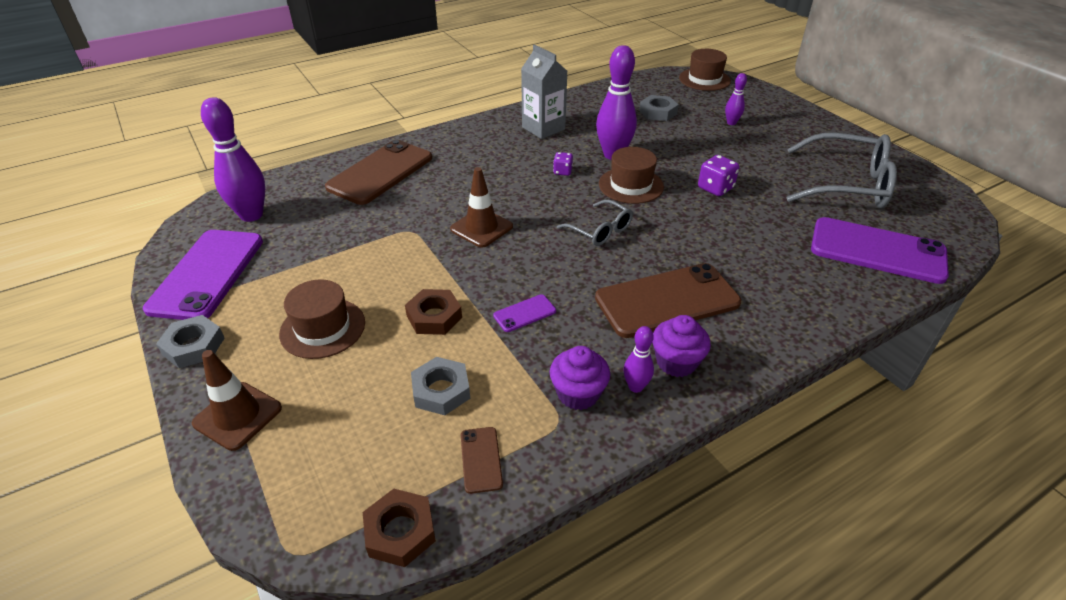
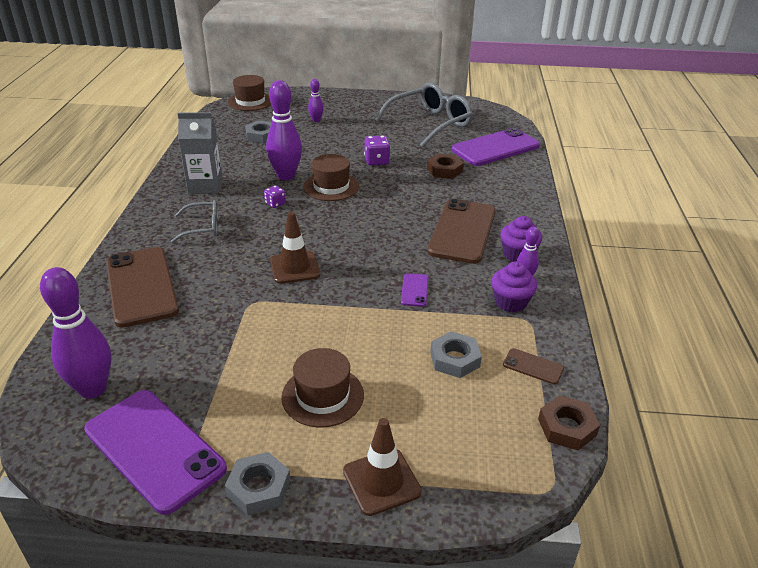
camera: 55 degrees left, 5 degrees down
brown nut [405,289,462,335] -> brown nut moved to [427,154,464,179]
grey glasses [557,200,633,246] -> grey glasses moved to [171,200,218,243]

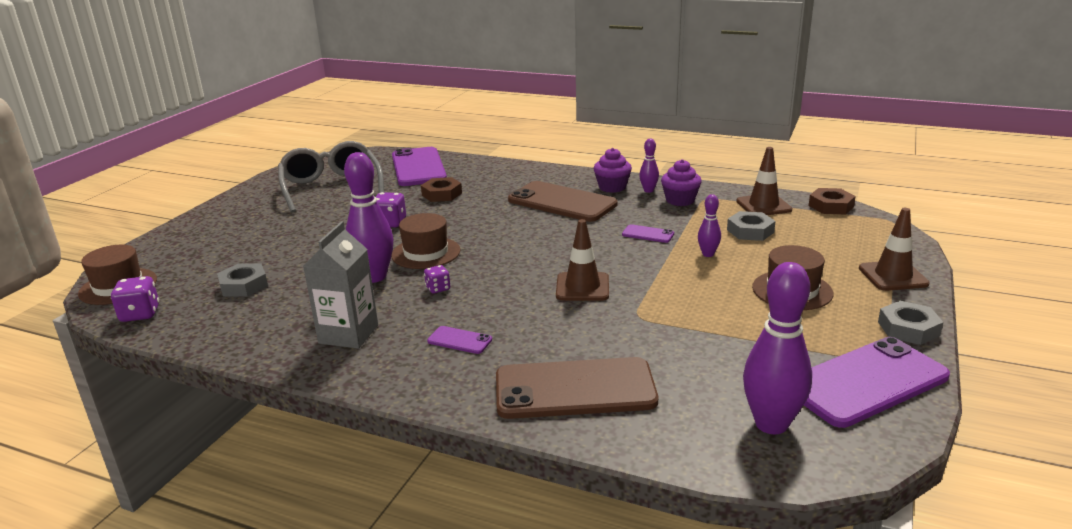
camera: 70 degrees left, 10 degrees down
grey glasses [171,200,218,243] -> purple phone [427,326,492,354]
purple bowling pin [308,79,324,122] -> purple bowling pin moved to [698,194,721,257]
brown phone [503,348,564,384] -> brown traffic cone [736,147,792,215]
none -> purple dice [111,276,159,322]

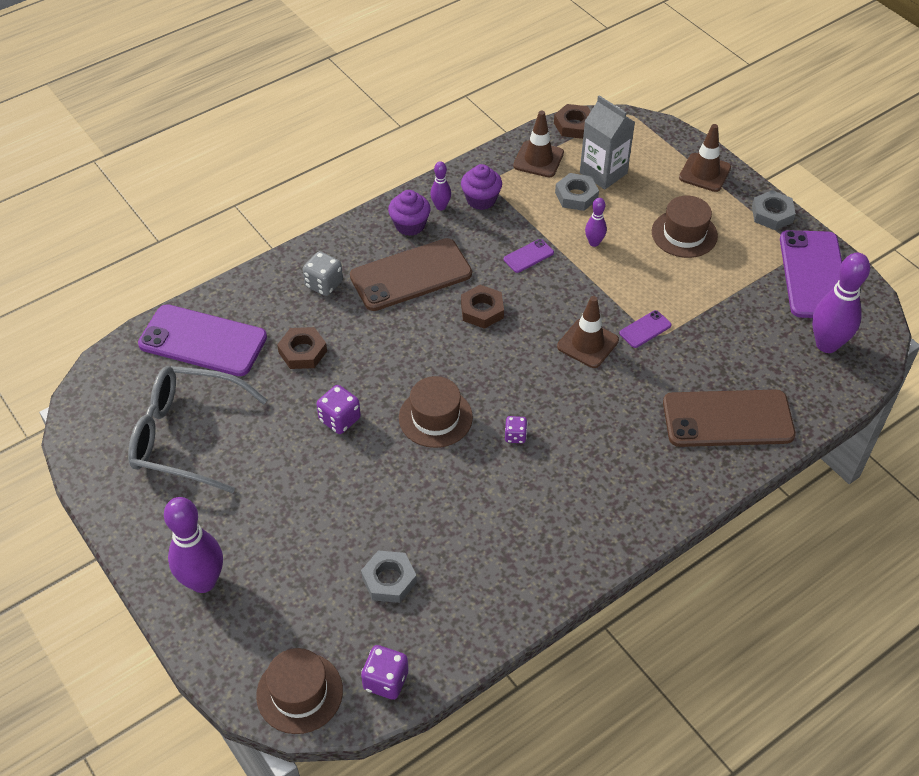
camera: 60 degrees left, 25 degrees up
grey carton [303,222,378,349] -> grey carton moved to [580,95,635,189]
purple bowling pin [344,152,393,283] -> purple bowling pin moved to [164,497,223,593]
purple phone [427,326,492,354] -> purple phone moved to [619,310,672,348]
brown phone [496,357,658,419] -> brown phone turned 60 degrees clockwise [663,390,796,447]
none -> grey dice [303,251,343,296]
none -> brown nut [461,285,504,329]

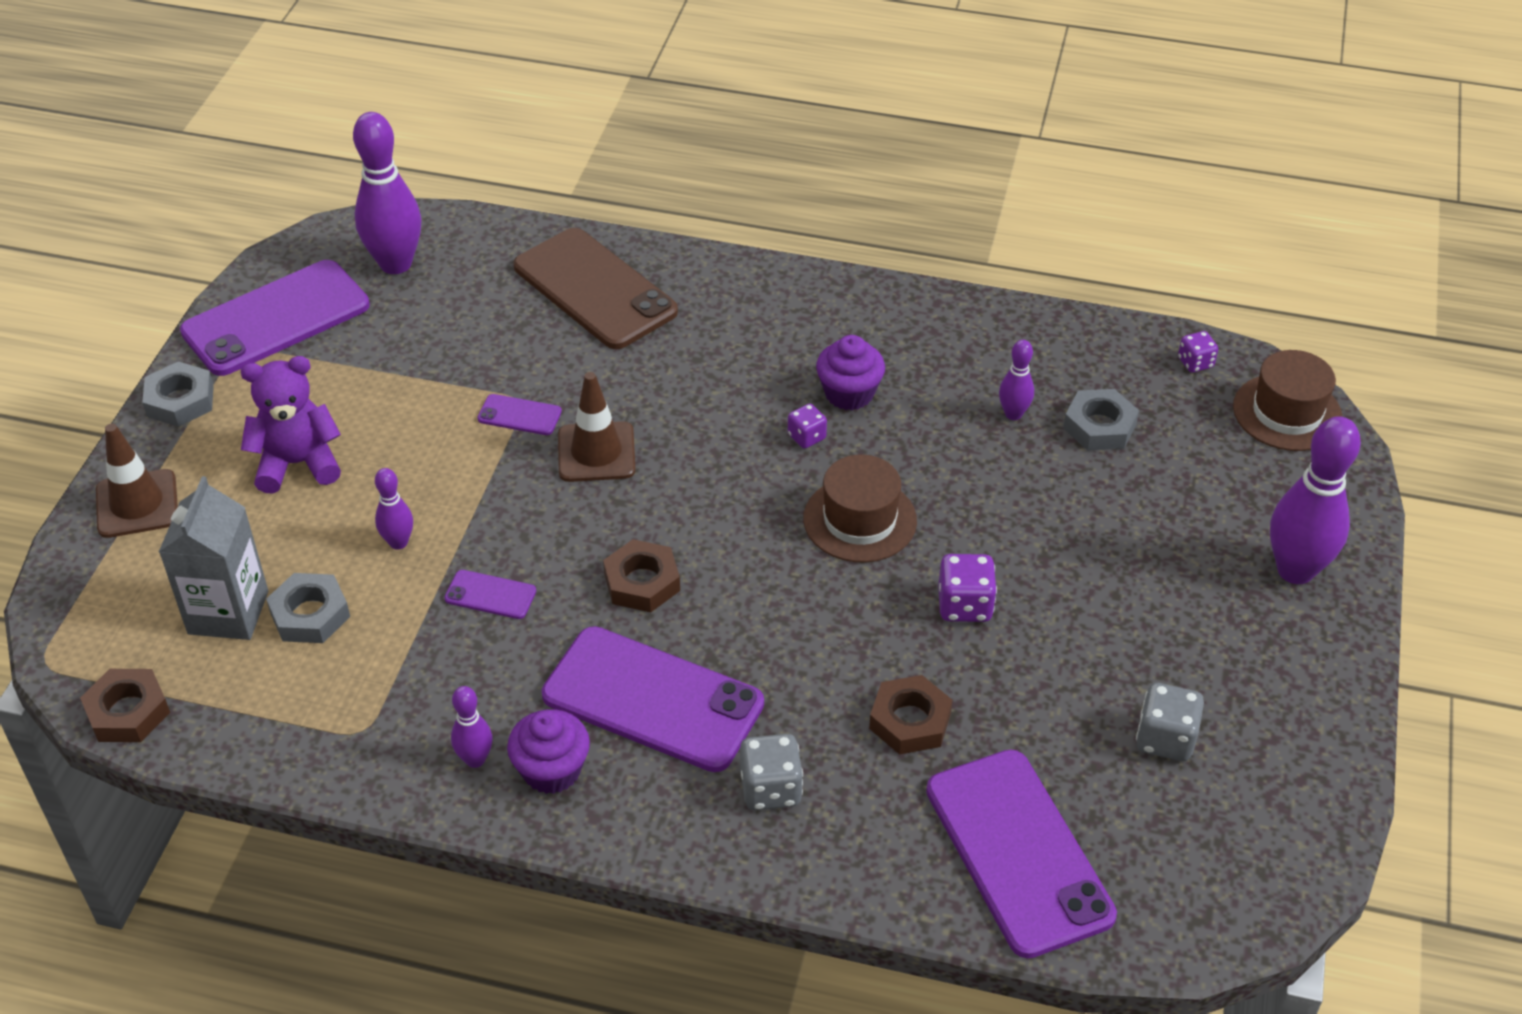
camera: 130 degrees left, 5 degrees down
grey glasses [128,366,267,493] -> grey dice [1136,683,1204,761]
brown phone [350,238,472,311] -> purple phone [542,626,764,772]
purple dice [361,645,408,700] -> purple dice [1178,331,1218,373], size x0.63
purple cupcake [461,164,502,210] -> purple cupcake moved to [816,335,885,410]
brown traffic cone [513,111,564,178] -> none
brown hat [652,196,718,258] -> purple teddy bear [241,356,341,494]
none -> purple bowling pin [999,340,1034,420]

